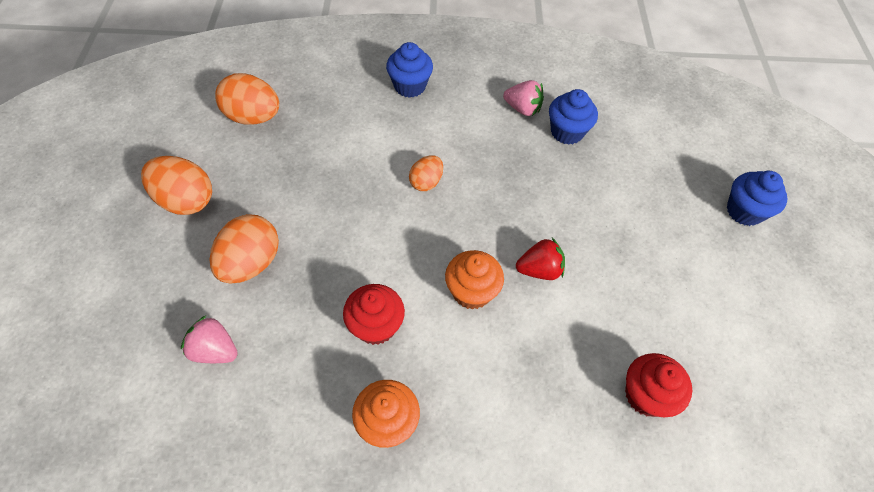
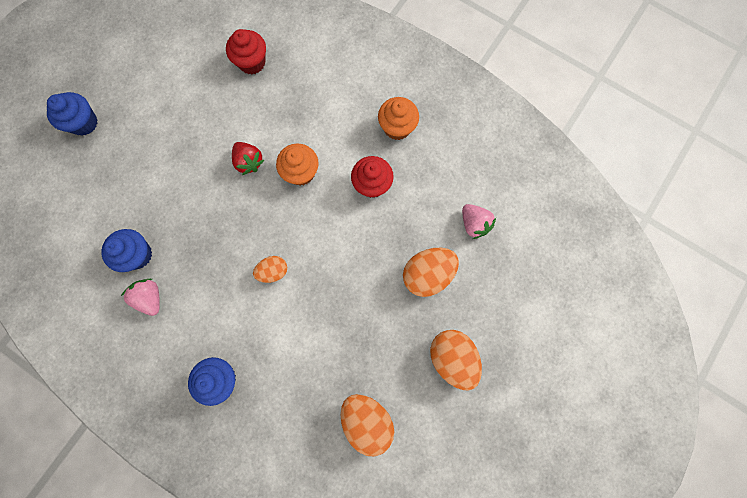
camera: 145 degrees left, 20 degrees up
red strawberry [516,238,565,280] -> red strawberry turned 150 degrees counterclockwise [232,142,264,175]

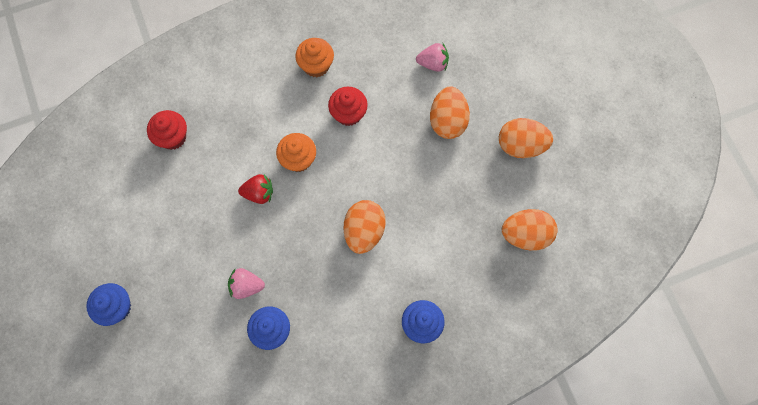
camera: 55 degrees left, 5 degrees down
pink strawberry [121,279,160,316] -> pink strawberry moved to [228,268,265,299]
orange egg [253,256,287,283] -> orange egg [343,200,386,254], size x1.69

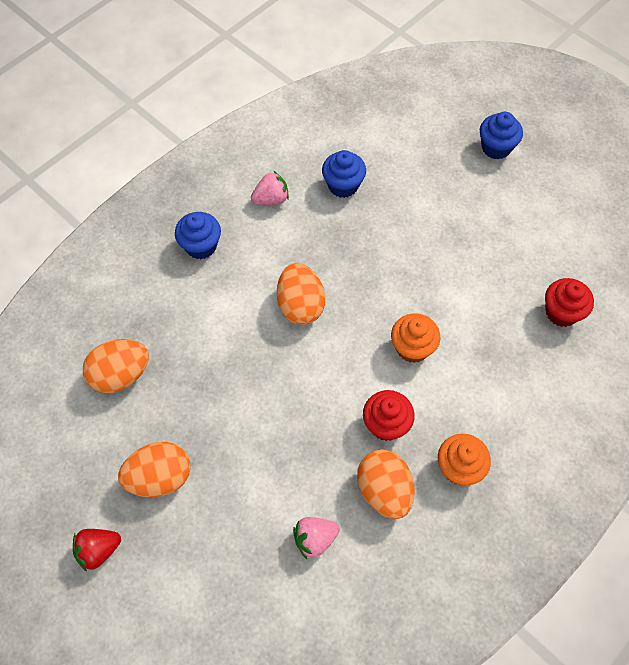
camera: 155 degrees right, 10 degrees down
pink strawberry [228,268,265,299] -> pink strawberry moved to [251,171,289,205]
red strawberry [238,174,273,204] -> red strawberry moved to [73,529,121,572]
orange egg [430,87,470,139] -> orange egg moved to [357,449,415,519]

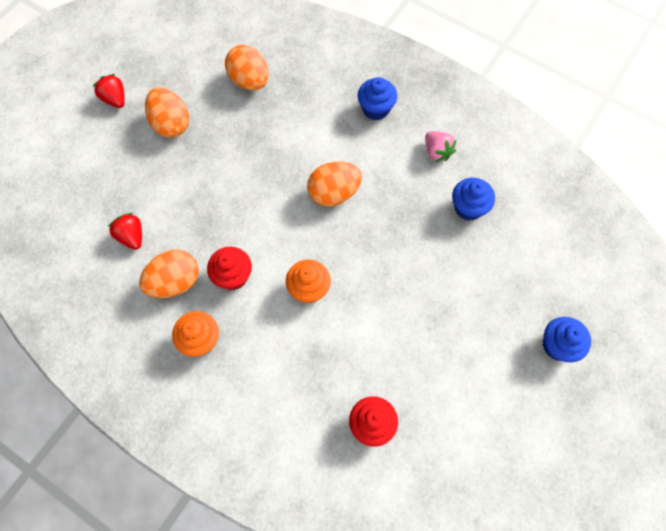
camera: 80 degrees right, 5 degrees up
pink strawberry [293,517,340,559] -> red strawberry [108,213,142,250]

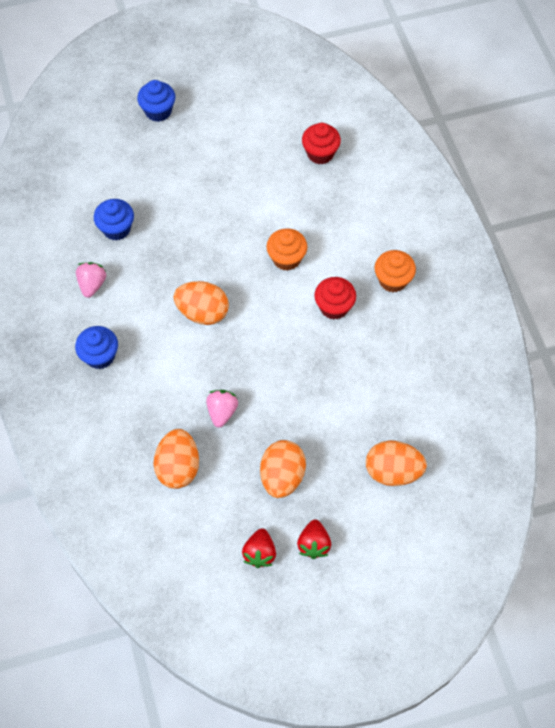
camera: 140 degrees left, 5 degrees down
red strawberry [108,213,142,250] -> red strawberry moved to [242,528,276,568]
orange egg [139,250,199,298] -> orange egg moved to [366,440,427,486]
none -> pink strawberry [206,390,238,428]

